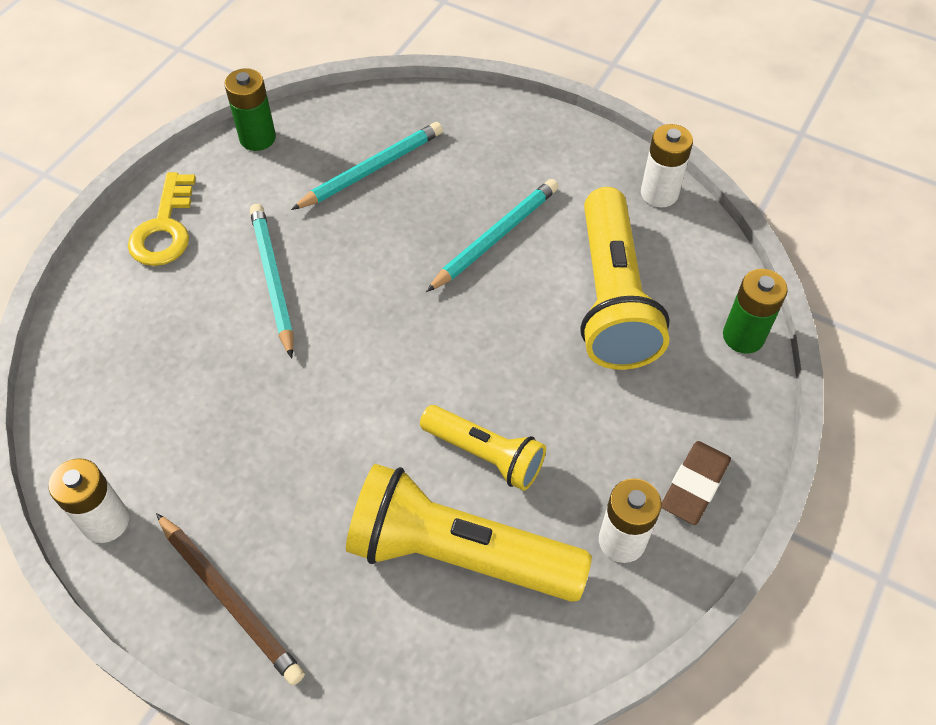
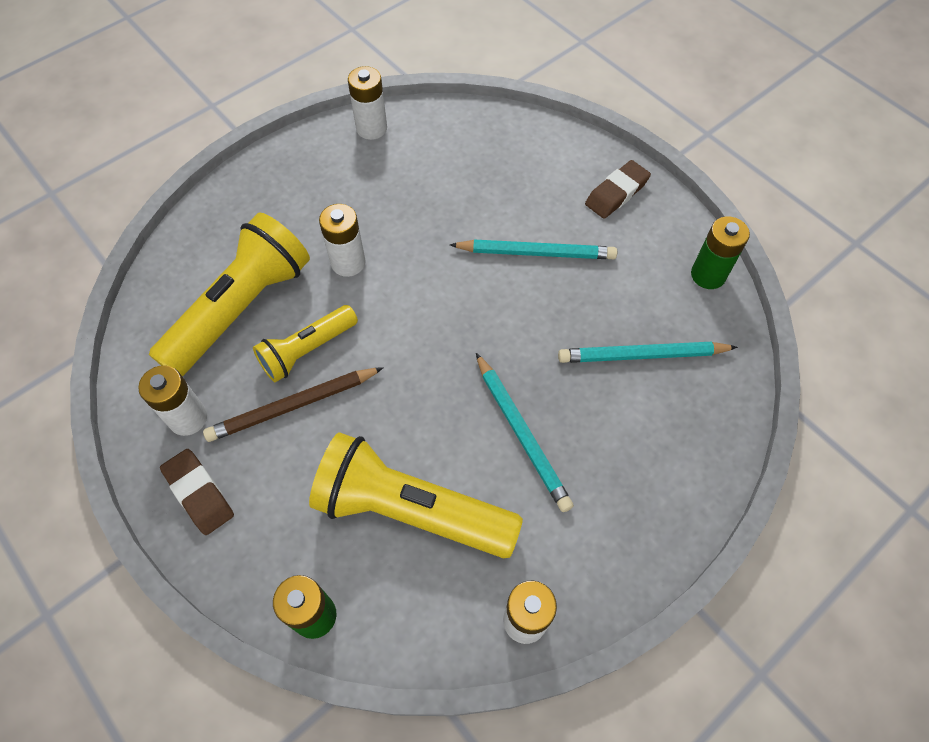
camera: 110 degrees right, 5 degrees up
yellow key [128,172,196,266] -> brown eraser [585,160,651,219]
brown pencil [156,513,305,685] -> brown pencil moved to [203,367,384,442]
turquoise pencil [291,122,443,210] -> turquoise pencil turned 105 degrees clockwise [558,342,738,363]
none -> white battery [319,204,366,277]

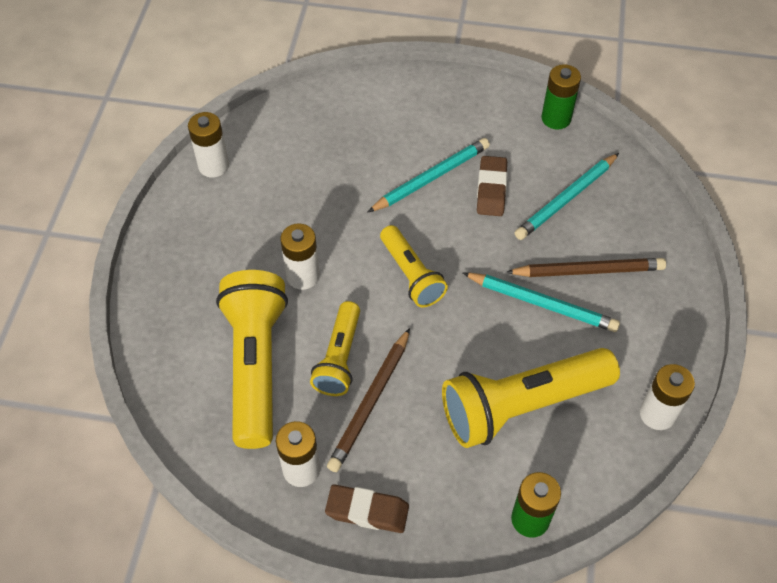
camera: 40 degrees left, 5 degrees down
brown eraser [585,160,651,219] -> brown eraser moved to [477,156,508,216]
none -> yellow flashlight [380,225,448,307]
none -> brown pencil [506,258,666,277]

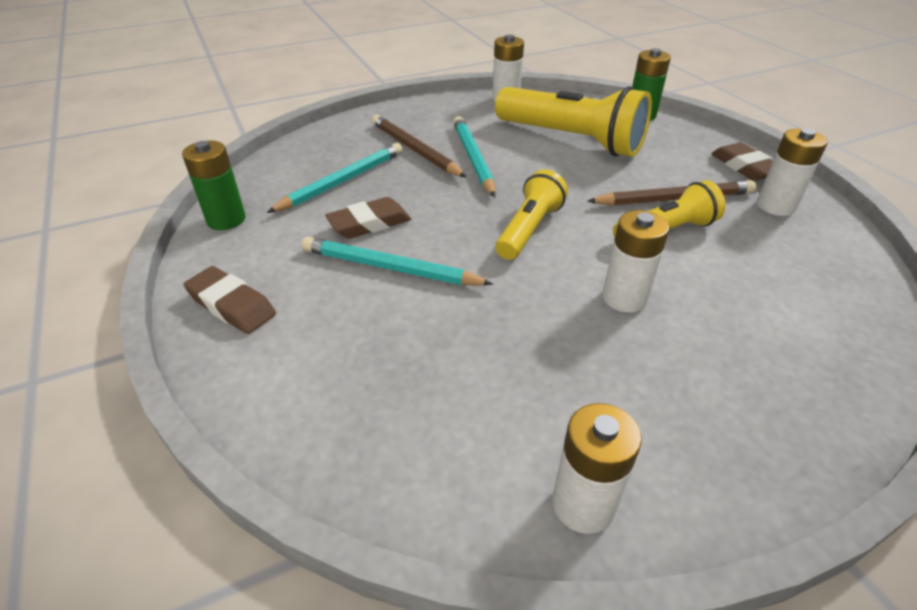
camera: 125 degrees left, 15 degrees down
yellow flashlight [216,270,288,449] -> none
turquoise pencil [515,153,619,240] -> turquoise pencil turned 60 degrees counterclockwise [267,143,403,213]
none -> brown eraser [183,266,276,334]

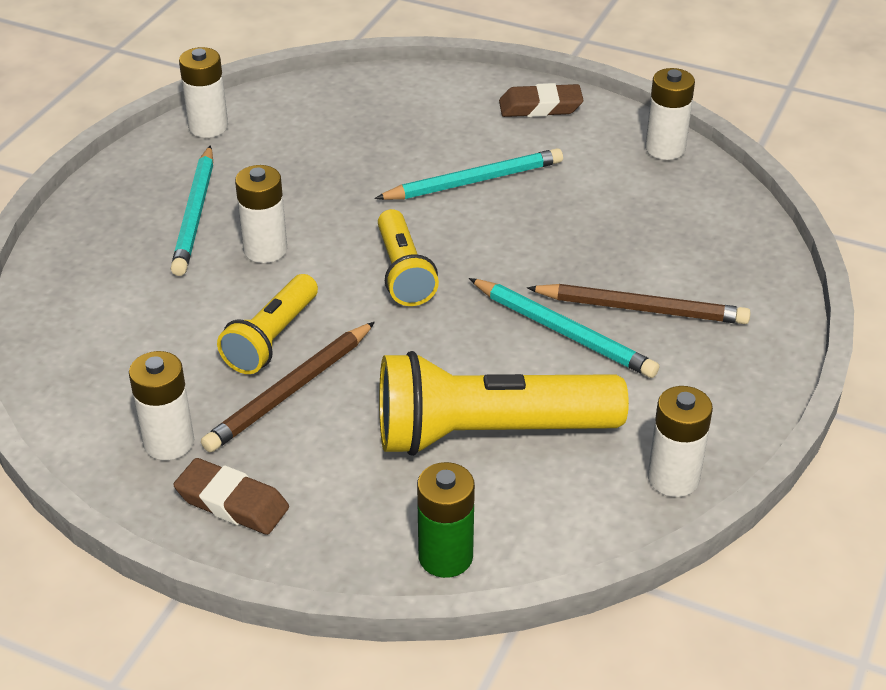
camera: 140 degrees right, 0 degrees up
green battery [182,141,246,230] -> white battery [645,68,695,160]
turquoise pencil [267,143,403,213] -> turquoise pencil moved to [171,145,213,276]
brown eraser [325,197,411,239] -> none

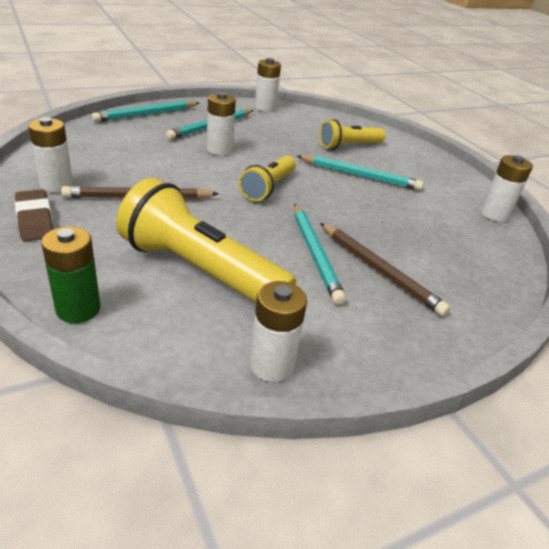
camera: 35 degrees right, 5 degrees down
yellow flashlight [217,274,318,374] -> yellow flashlight moved to [319,119,386,149]
brown eraser [499,83,583,117] -> none
none -> turquoise pencil [92,101,199,122]

